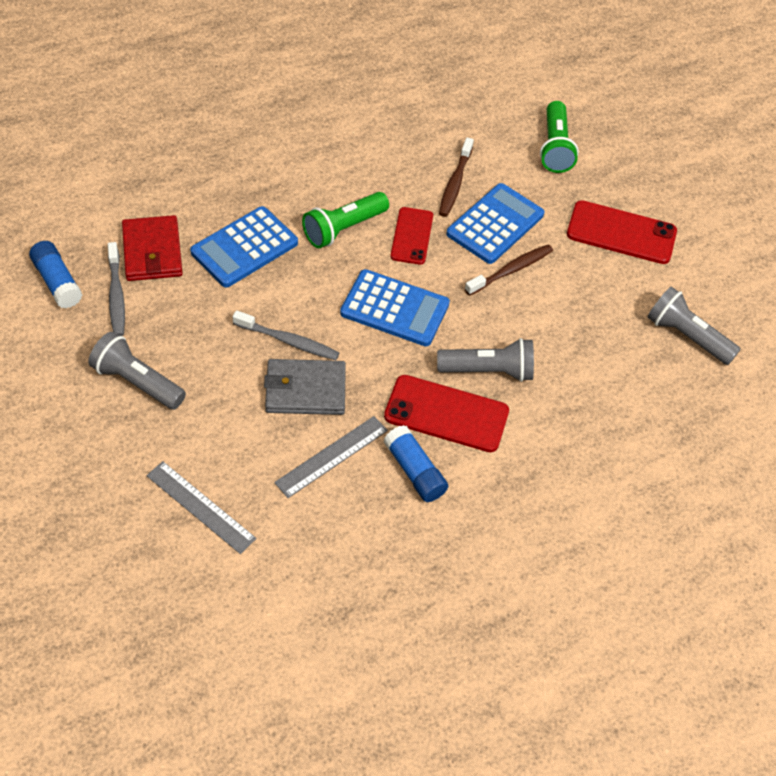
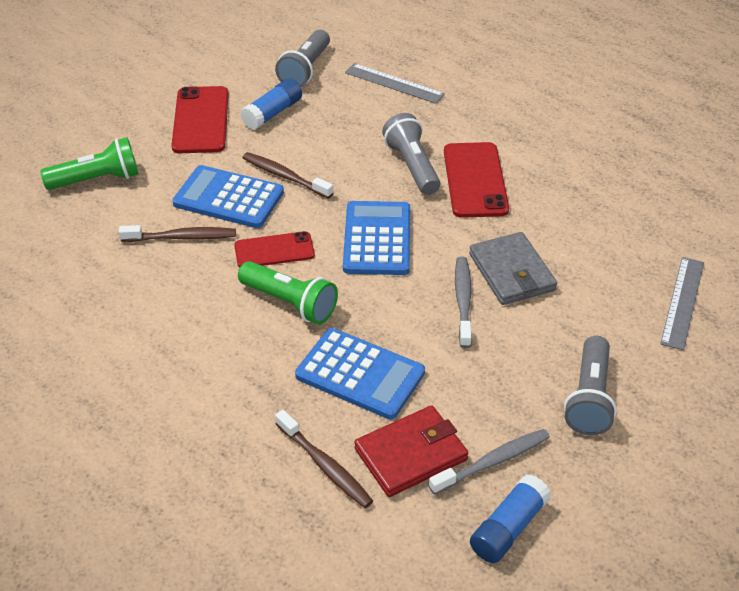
camera: 105 degrees left, 10 degrees down
grey ruler [274,416,388,498] -> grey ruler moved to [345,63,445,104]
blue glue stick [383,425,448,502] -> blue glue stick moved to [240,78,302,130]
none -> brown toothbrush [275,410,373,508]

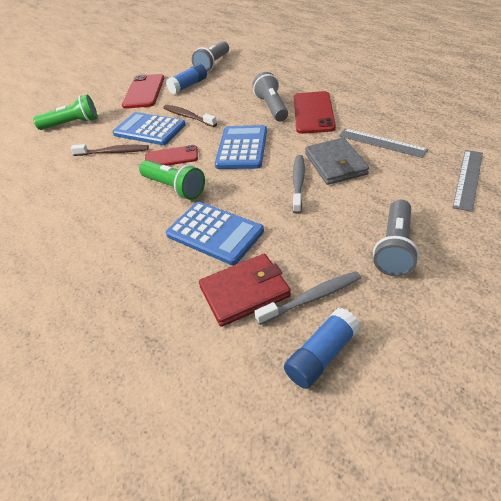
camera: 10 degrees right, 0 degrees up
brown toothbrush [275,410,373,508] -> none
grey ruler [345,63,445,104] -> grey ruler moved to [338,129,428,158]

